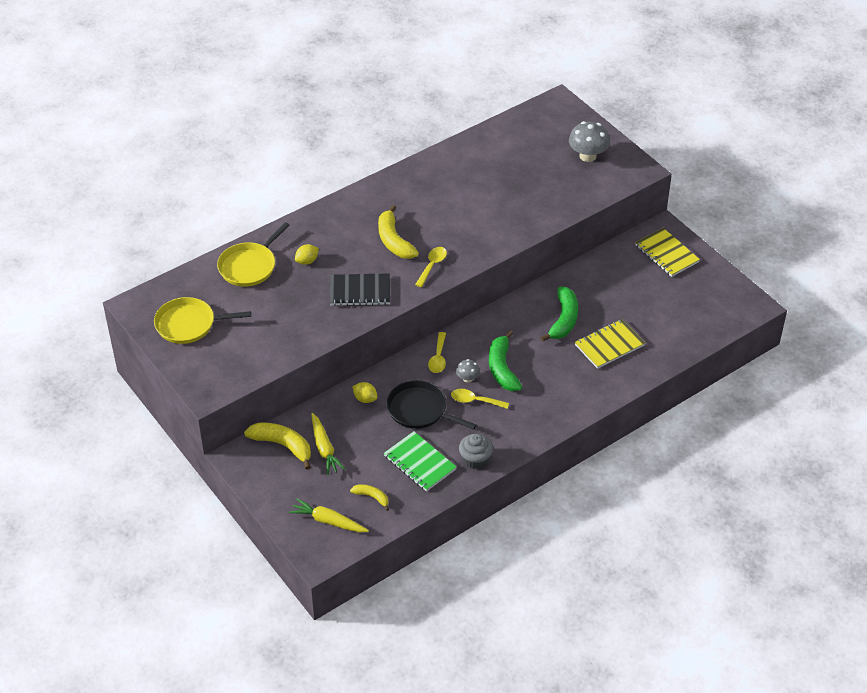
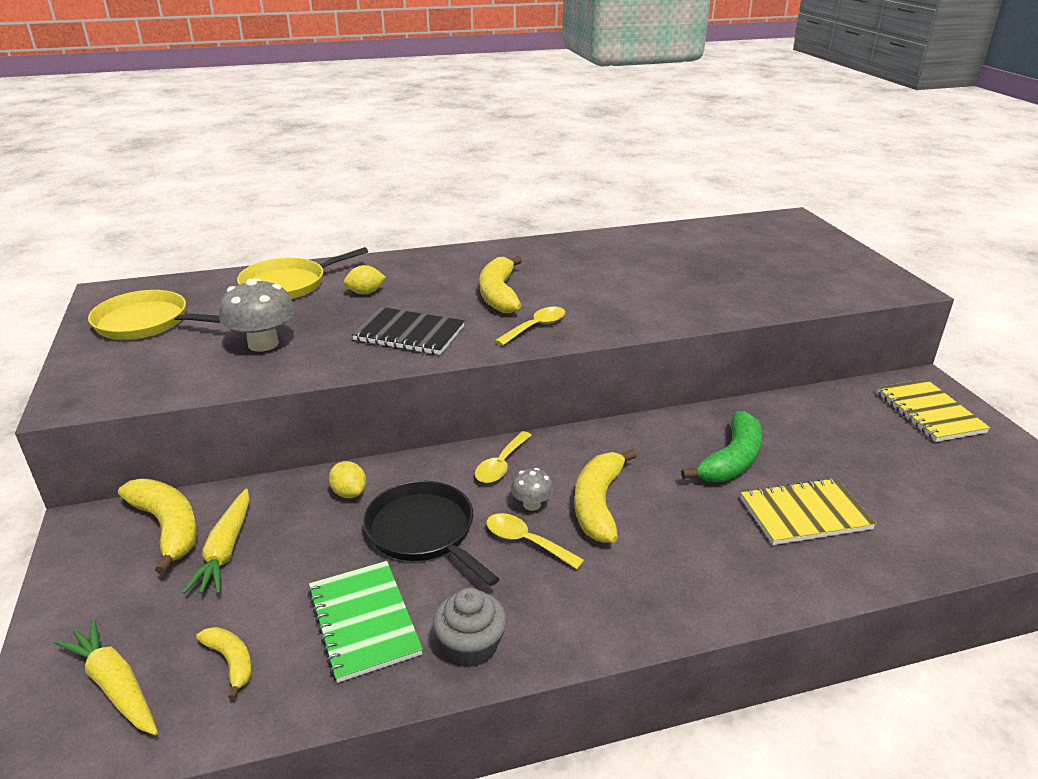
camera: 20 degrees right, 15 degrees down
green banana [489,331,522,391] -> yellow banana [574,449,637,543]
grey mushroom [569,121,610,162] -> grey mushroom moved to [219,278,295,352]

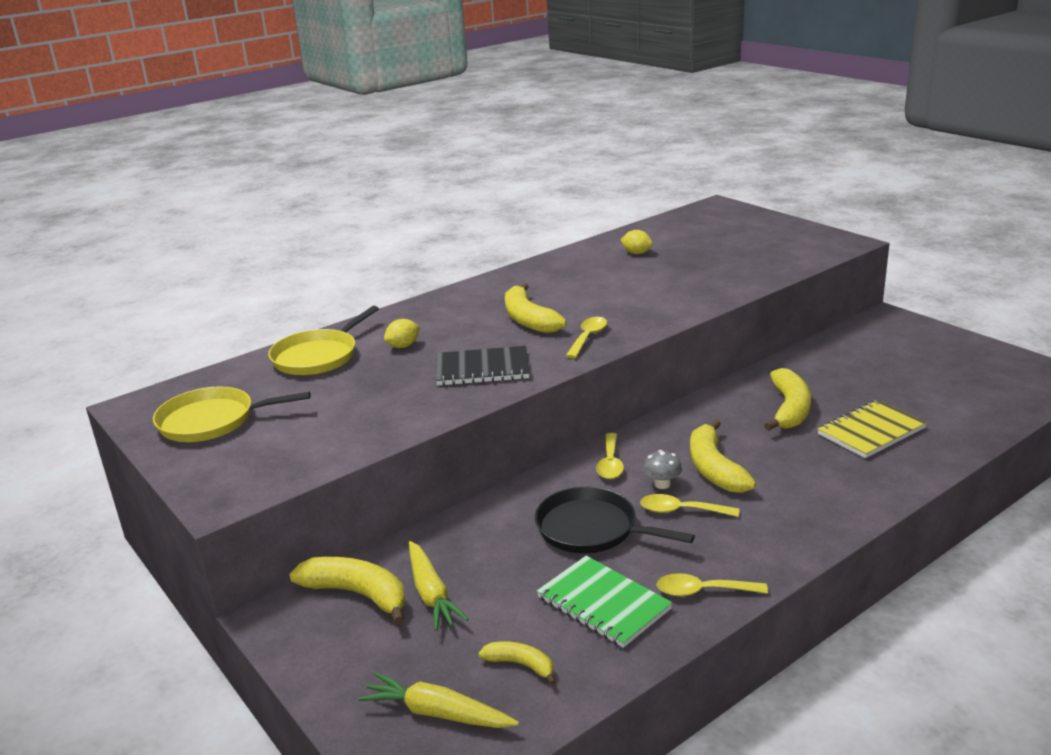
camera: 20 degrees left, 5 degrees down
grey mushroom [219,278,295,352] -> none
yellow lemon [329,461,366,498] -> yellow lemon moved to [620,230,653,254]
grey cupcake [433,588,507,667] -> yellow spoon [656,573,768,597]
green banana [681,411,762,482] -> yellow banana [764,368,811,431]
yellow notebook [877,379,990,442] -> none

